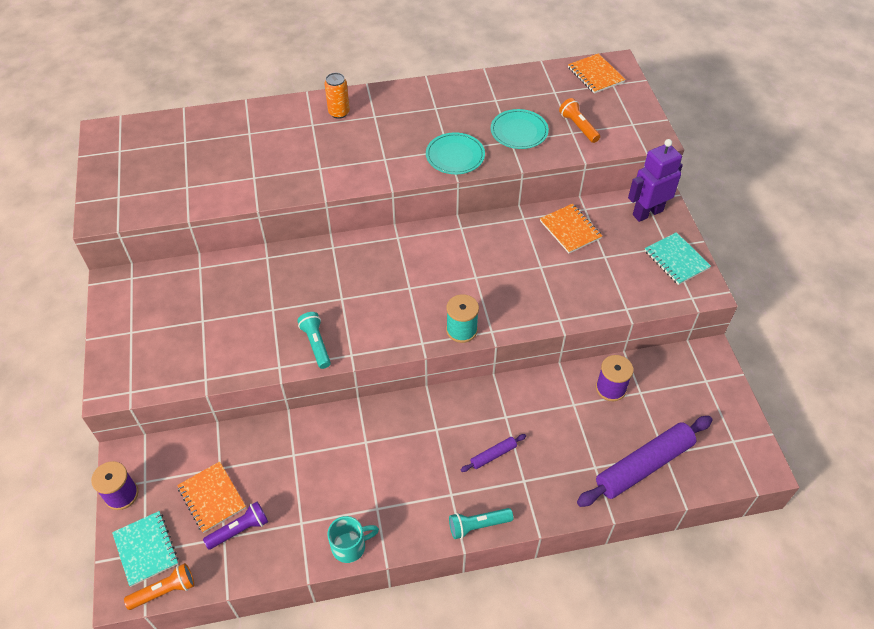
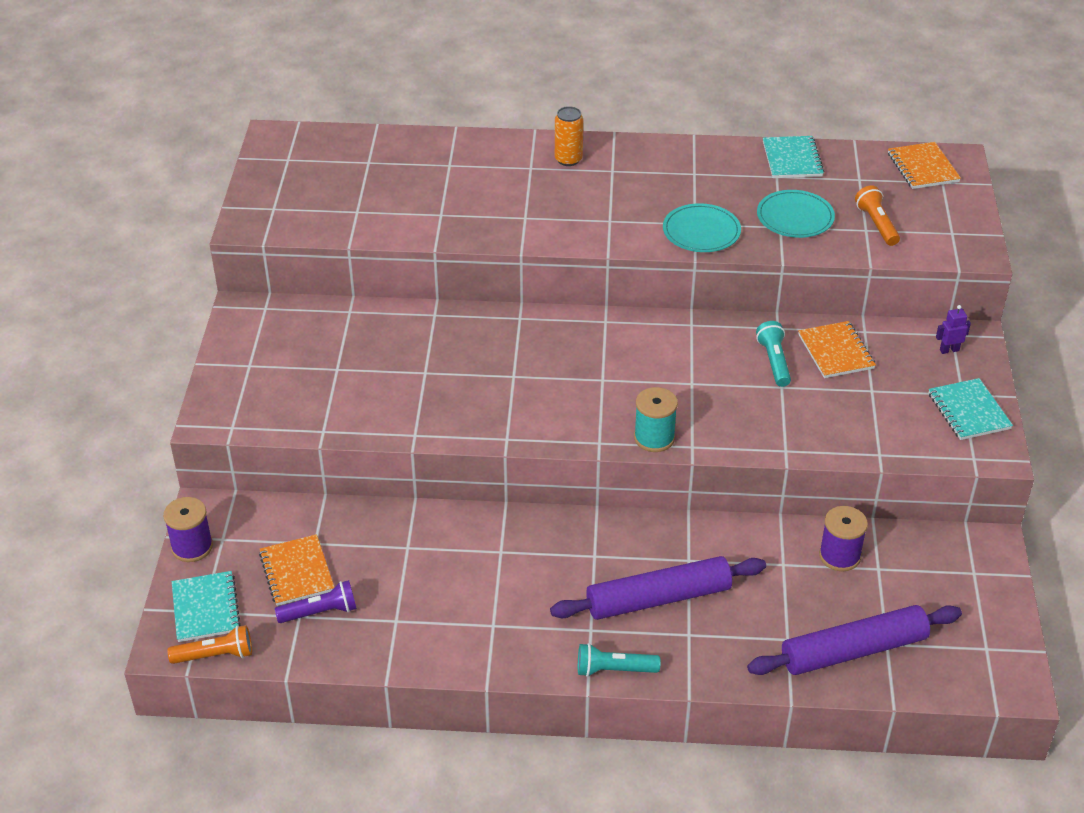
camera: 15 degrees right, 10 degrees down
turquoise flashlight [297,312,331,369] -> turquoise flashlight moved to [756,321,791,387]
turquoise mug [327,516,379,563] -> none
purple rolling pin [461,434,526,472] -> purple rolling pin [550,556,766,620], size x2.22
purple robot [628,139,683,222] -> purple robot [936,305,971,354], size x0.44
none -> turquoise notebook [763,136,824,178]

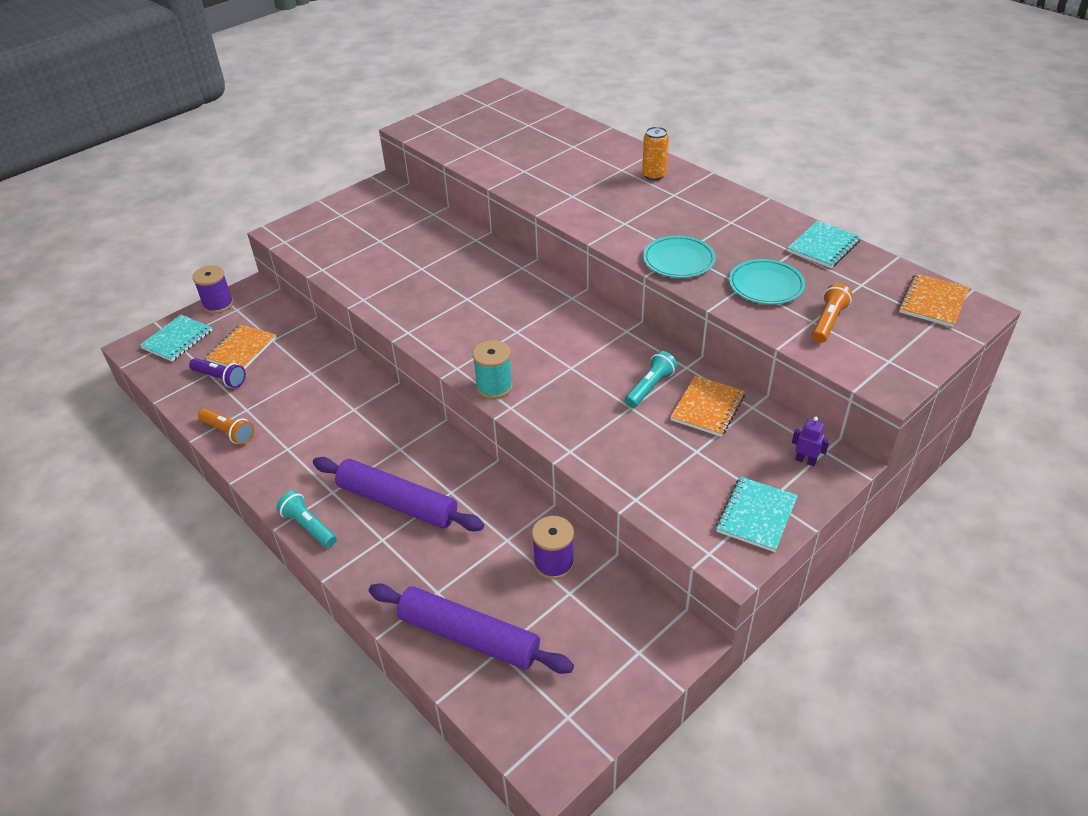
camera: 45 degrees right, 0 degrees up
orange flashlight [167,625,252,664] -> orange flashlight moved to [198,408,254,445]

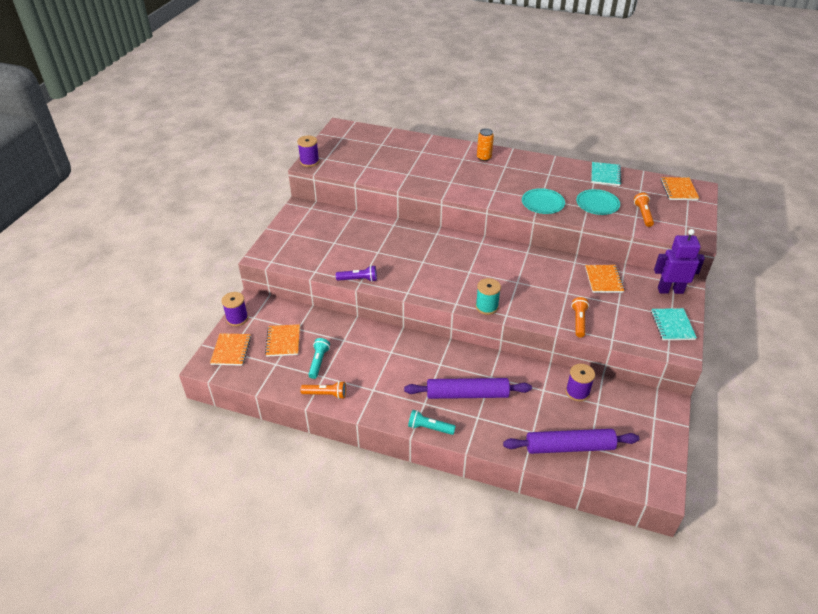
camera: 30 degrees left, 0 degrees up
turquoise notebook [140,315,212,362] -> orange notebook [210,333,251,366]
purple flashlight [189,358,246,388] -> purple flashlight moved to [336,265,377,282]
turquoise flashlight [625,351,677,408] -> turquoise flashlight moved to [308,338,330,379]
purple robot [792,417,830,466] -> purple robot [654,229,705,294], size x2.26
none -> purple spool [297,136,319,167]
none -> orange flashlight [571,297,589,337]

